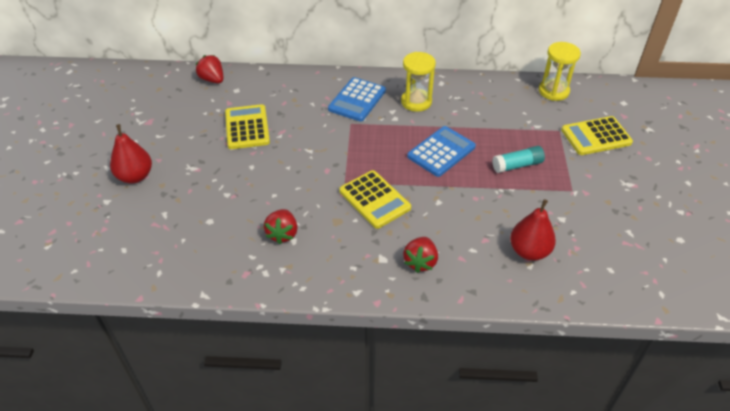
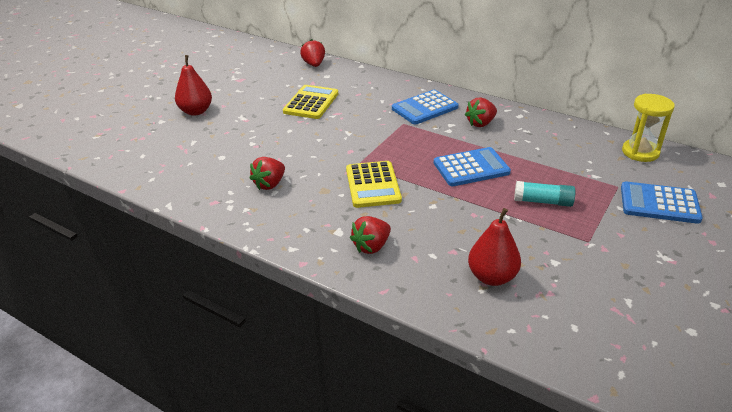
camera: 30 degrees right, 10 degrees down
yellow hourglass [401,52,436,112] -> red strawberry [465,97,497,127]
yellow calculator [561,116,633,155] -> blue calculator [621,181,703,224]

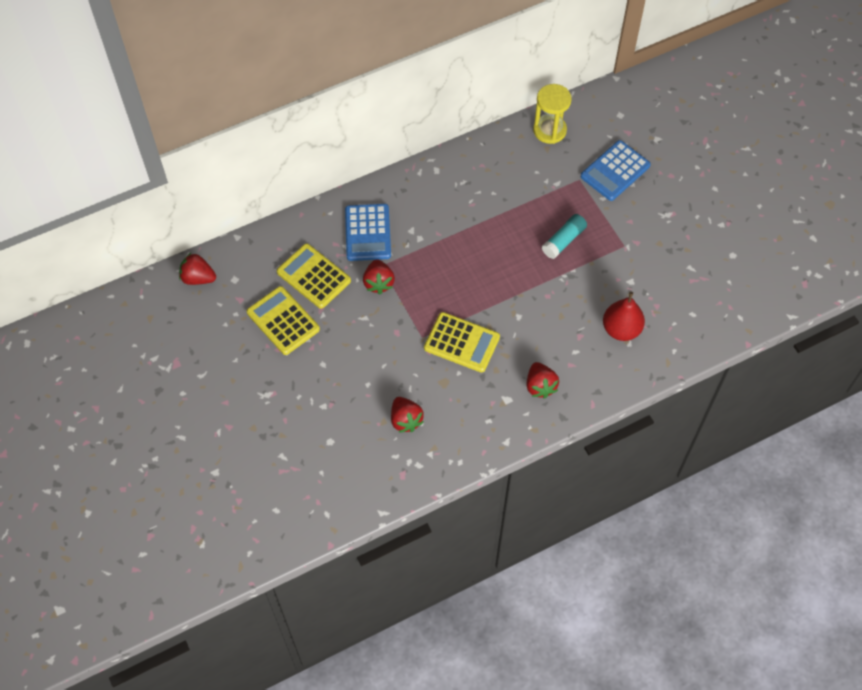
camera: 60 degrees left, 25 degrees up
red pear [175,55,212,116] -> none
blue calculator [434,147,511,186] -> none
red strawberry [465,97,497,127] -> red strawberry moved to [363,259,395,294]
none -> yellow calculator [277,243,351,309]

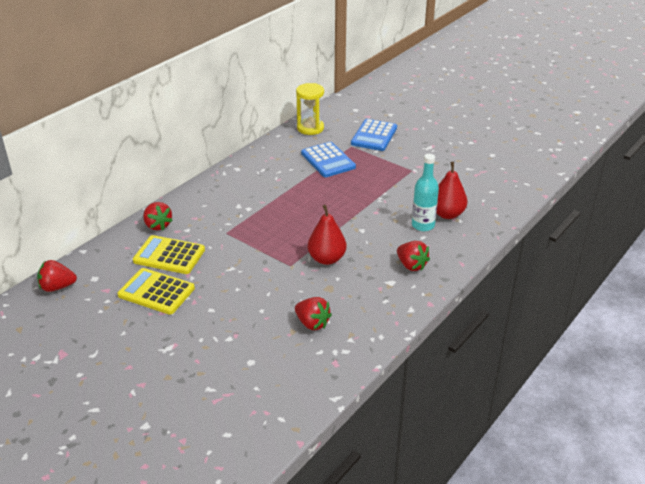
camera: 25 degrees left, 25 degrees down
blue calculator [345,204,391,261] -> blue calculator moved to [301,142,356,177]
red strawberry [363,259,395,294] -> red strawberry moved to [143,202,173,230]
yellow calculator [424,312,500,373] -> red pear [308,205,346,265]
turquoise glue stick [542,214,587,259] -> none
none -> turquoise bottle [412,154,439,231]

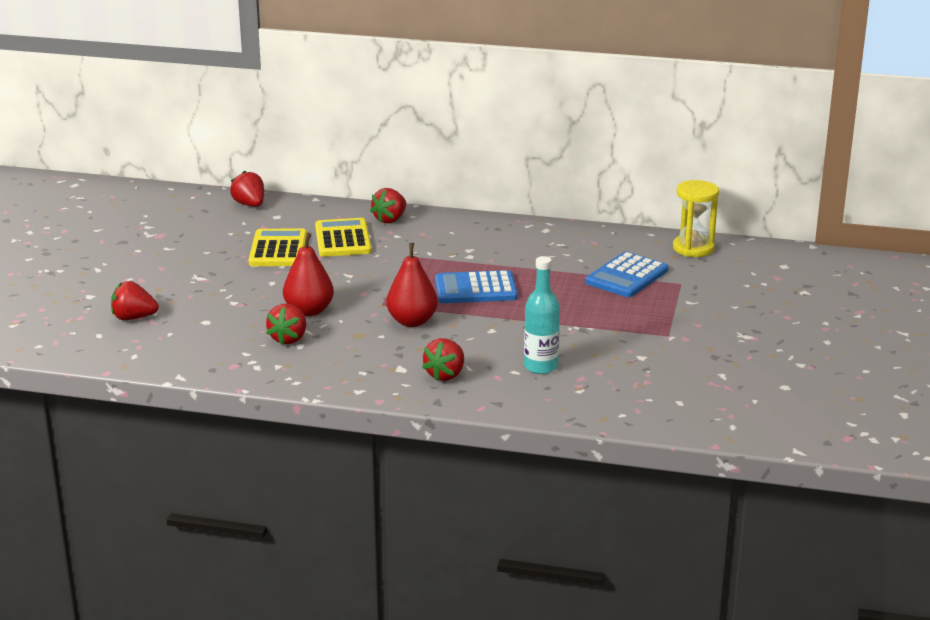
camera: 65 degrees right, 10 degrees down
blue calculator [351,119,397,151] -> blue calculator moved to [435,270,518,303]
red pear [437,162,467,219] -> red pear moved to [283,233,334,316]
none -> red strawberry [111,281,159,320]

